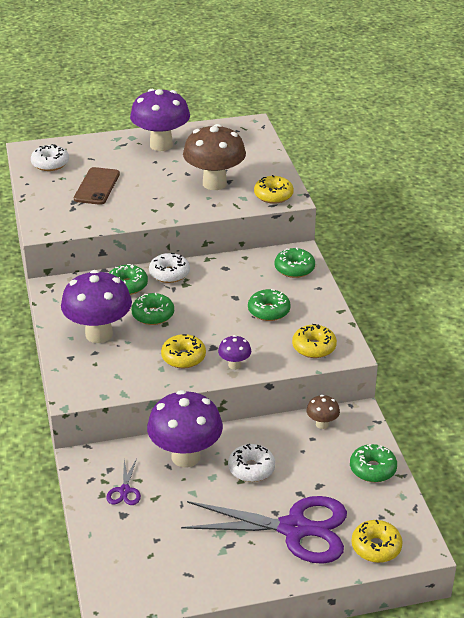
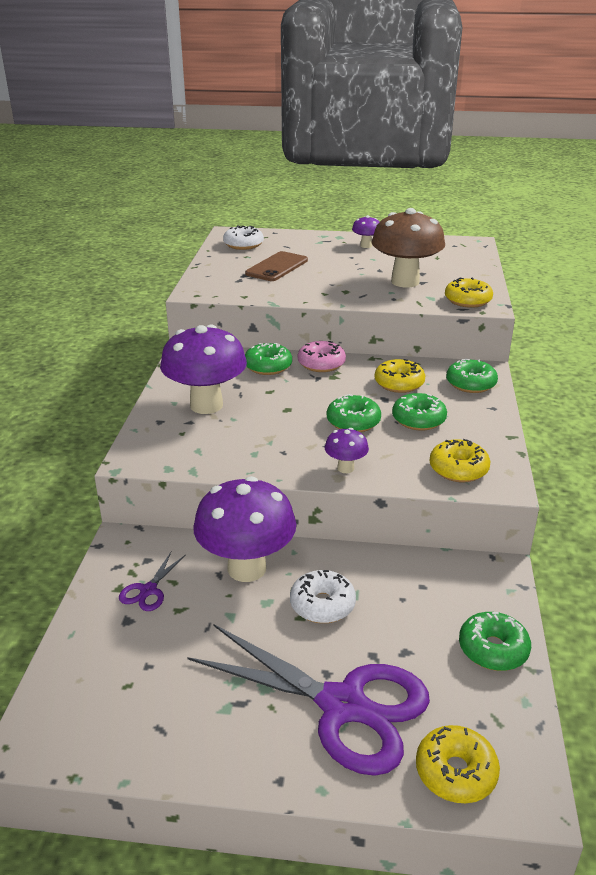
camera: 20 degrees right, 5 degrees down
purple mushroom [130,89,190,151] -> purple mushroom [352,215,379,248], size x0.46
green donut [131,293,174,325] -> green donut moved to [327,394,381,432]
white donut [149,253,190,283] -> pink donut [298,341,346,372]
yellow donut [161,334,206,369] -> yellow donut moved to [375,359,425,393]
brown mushroom [306,395,340,429] -> none

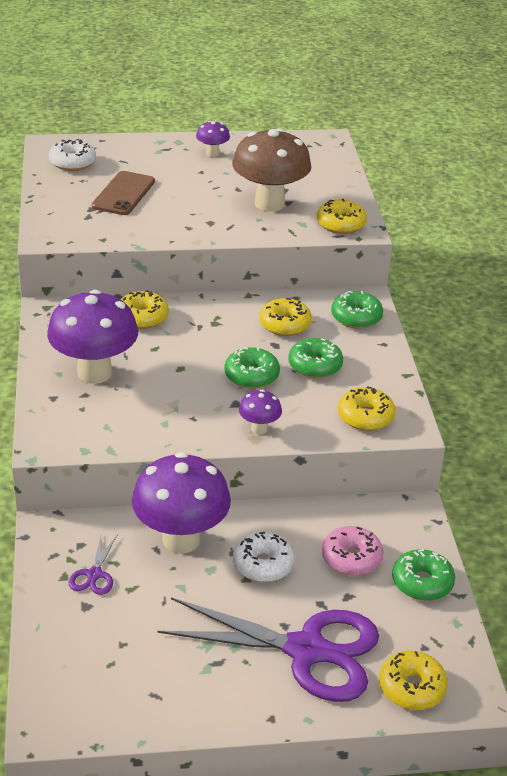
camera: 15 degrees left, 5 degrees up
green donut [245,343,292,375] -> yellow donut [121,290,169,329]
pink donut [298,341,346,372] -> pink donut moved to [322,526,384,576]

